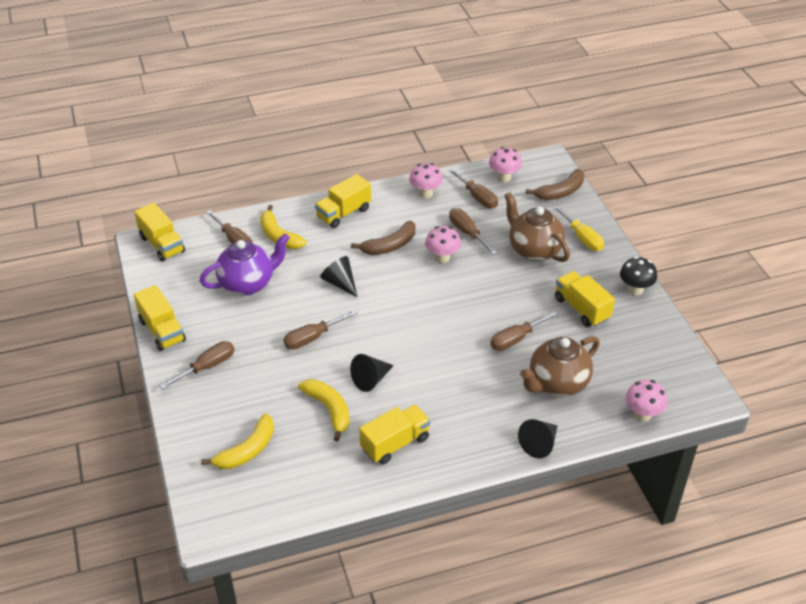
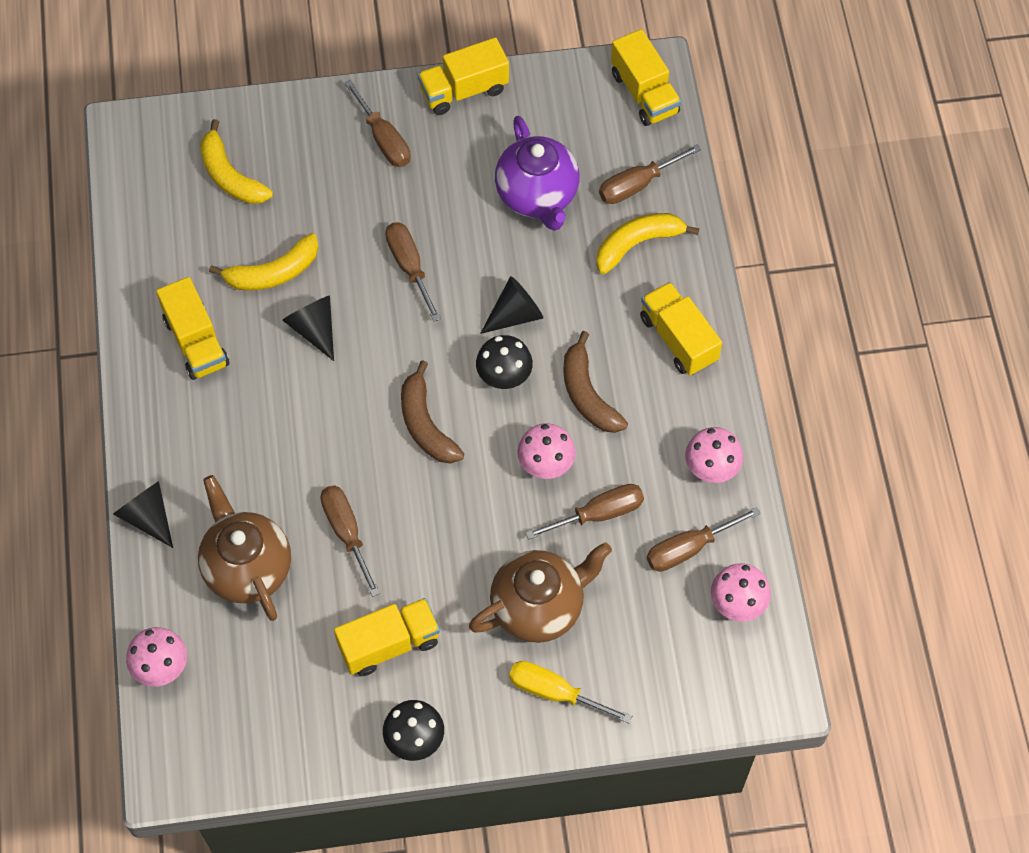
camera: 100 degrees right, 20 degrees up
yellow truck [134,203,185,262] -> yellow truck turned 90 degrees counterclockwise [611,29,681,126]
brown banana [526,169,584,200] -> brown banana moved to [401,360,464,464]
yellow screwdriver [553,205,604,251] -> yellow screwdriver turned 45 degrees clockwise [509,661,632,723]
none -> black mushroom [476,335,533,389]

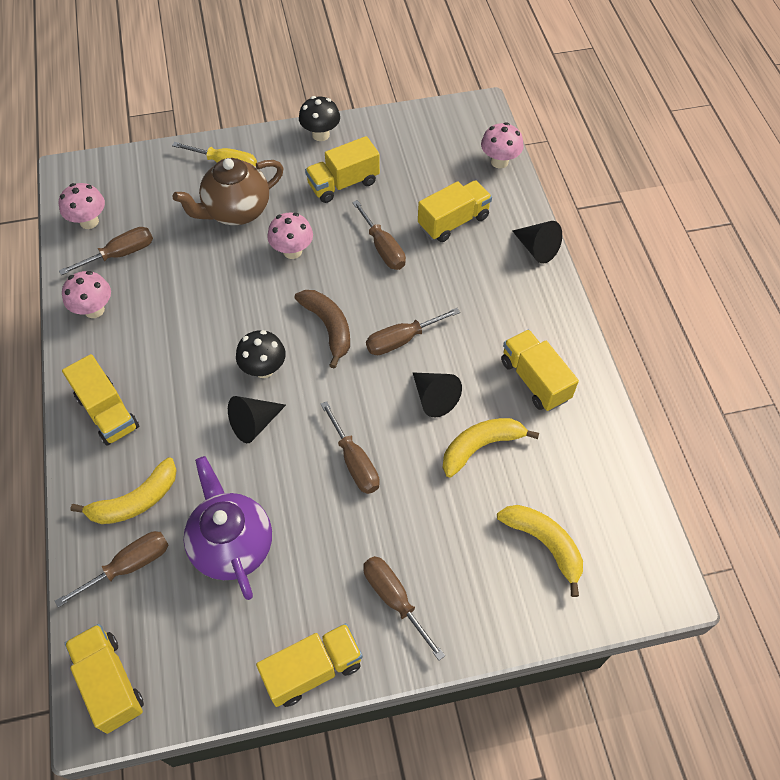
camera: 175 degrees right, 5 degrees down
brown teapot [198,475,291,621] -> yellow truck [418,180,492,242]
pink mushroom [517,423,575,479] -> pink mushroom moved to [267,212,313,259]
brown screwdriver [525,484,644,540] -> brown screwdriver moved to [366,308,460,355]
brown banana [563,331,628,433] -> none

